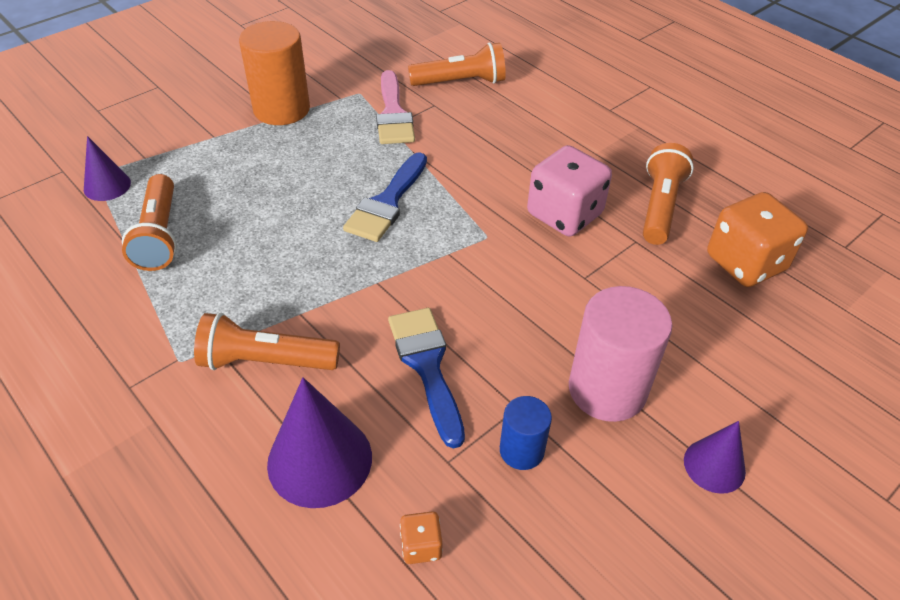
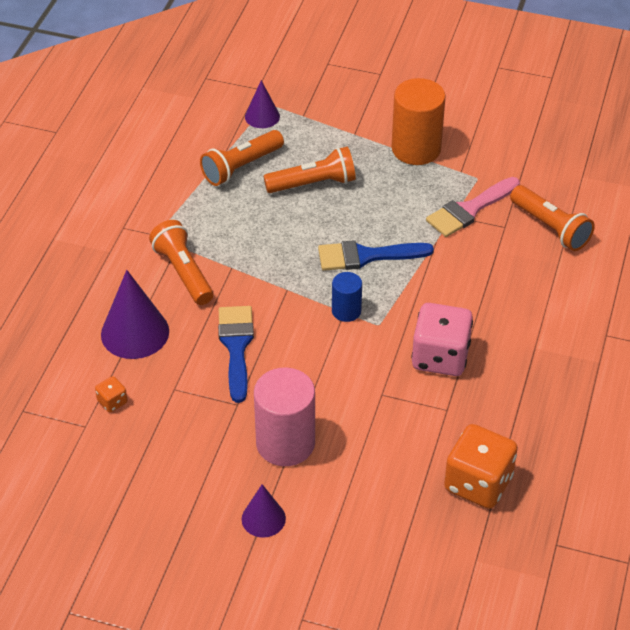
camera: 60 degrees right, 0 degrees up
blue brush [388,308,465,449] -> blue brush turned 45 degrees counterclockwise [218,306,254,403]
blue cylinder [500,396,552,470] -> blue cylinder moved to [332,272,362,322]
orange flashlight [643,143,694,245] -> orange flashlight moved to [263,147,356,193]

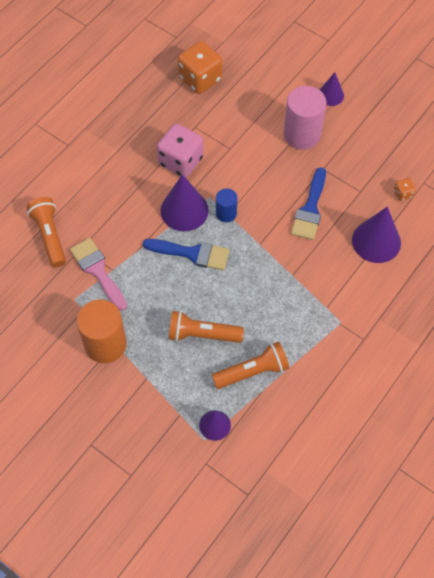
camera: 160 degrees left, 15 degrees up
orange flashlight [149,220,213,305] -> none
pink brush [426,177,520,237] -> pink brush turned 105 degrees counterclockwise [70,238,127,311]
none -> purple cone [160,174,209,231]

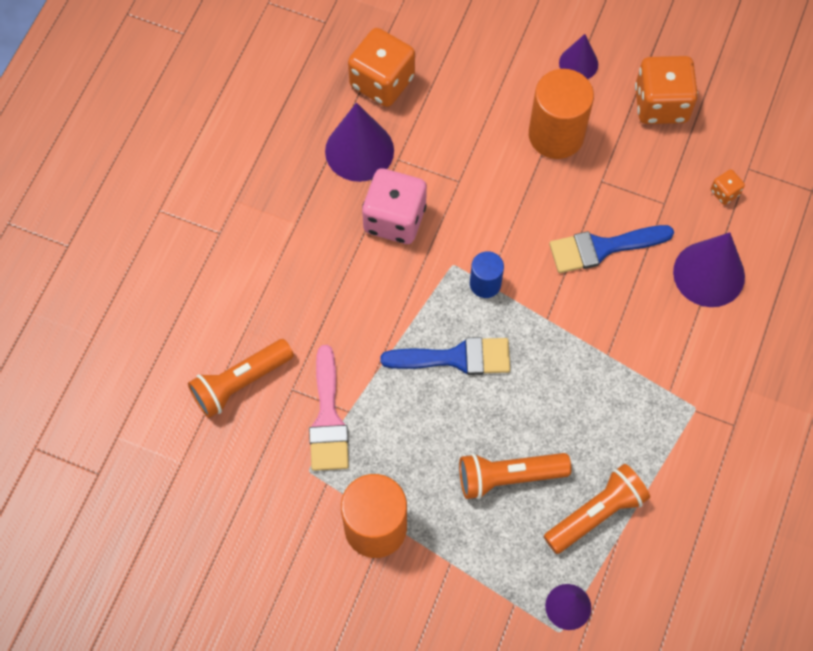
camera: 15 degrees left, 5 degrees up
orange flashlight [27,197,66,267] -> orange flashlight turned 90 degrees counterclockwise [188,339,294,418]
pink brush [70,238,127,311] -> pink brush turned 135 degrees counterclockwise [309,345,349,471]
purple cone [160,174,209,231] -> purple cone moved to [325,102,394,182]
pink cylinder [284,86,327,150] -> orange cylinder [529,69,594,159]
blue brush [291,167,326,240] -> blue brush turned 75 degrees clockwise [549,225,674,273]
none -> orange dice [635,56,698,124]

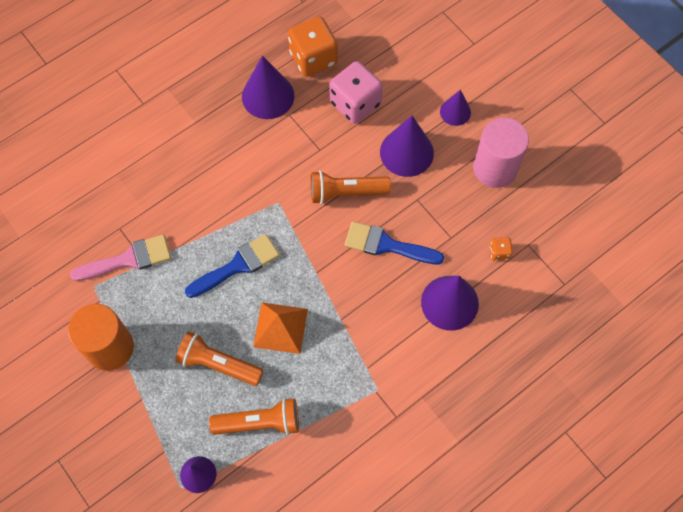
camera: 30 degrees right, 0 degrees up
orange flashlight [188,339,294,418] -> orange flashlight moved to [310,171,391,204]
pink brush [309,345,349,471] -> pink brush turned 135 degrees counterclockwise [70,234,171,281]
pink dice [362,168,427,244] -> pink dice moved to [329,61,383,124]
blue brush [380,337,510,375] -> blue brush turned 60 degrees counterclockwise [185,234,280,298]
blue cylinder [470,251,504,298] -> none
orange cylinder [529,69,594,159] -> purple cone [380,116,434,177]
orange dice [635,56,698,124] -> pink cylinder [473,118,529,188]
none -> orange pyramid [253,303,308,354]

